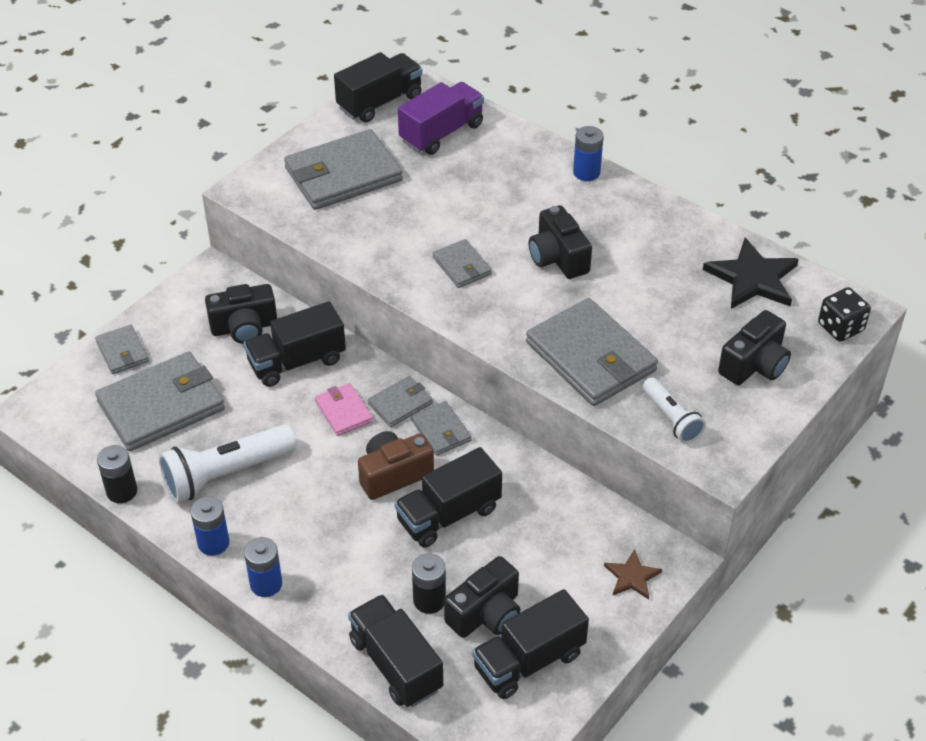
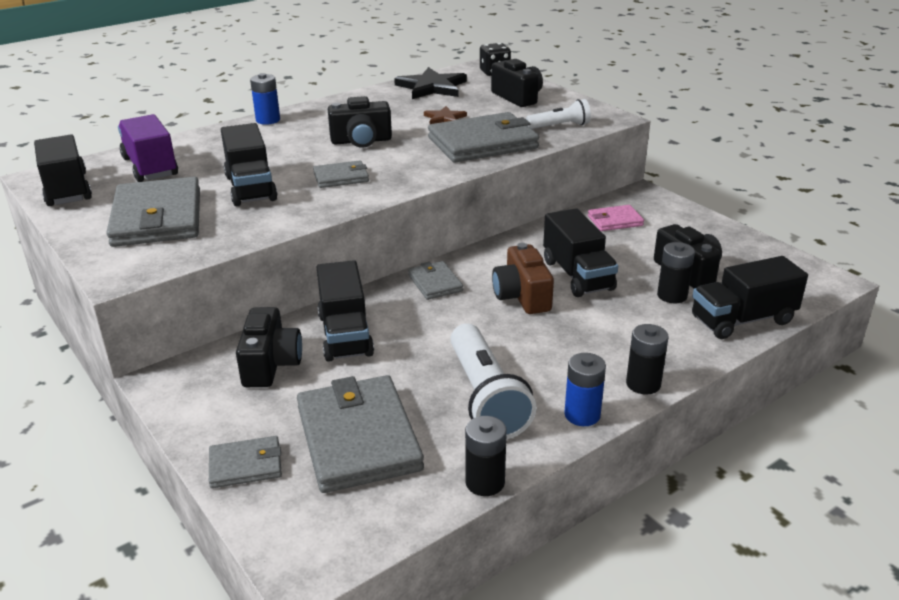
camera: 75 degrees left, 15 degrees down
blue battery [244,537,282,597] -> black battery [626,324,669,395]
pink wallet [315,383,373,436] -> pink wallet moved to [588,205,644,231]
grey wallet [411,401,472,456] -> none
black truck [472,589,589,699] -> black truck moved to [221,123,278,206]
brown star [604,549,662,599] -> brown star moved to [424,106,467,124]

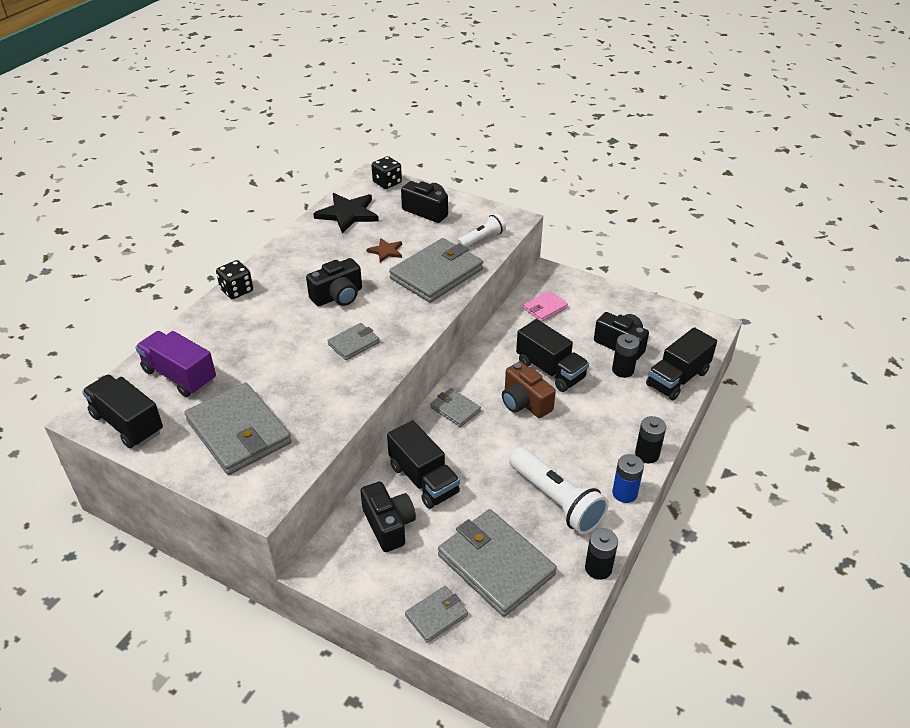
camera: 25 degrees left, 10 degrees up
black truck [221,123,278,206] -> none
blue battery [250,73,280,125] -> black dice [216,260,253,299]

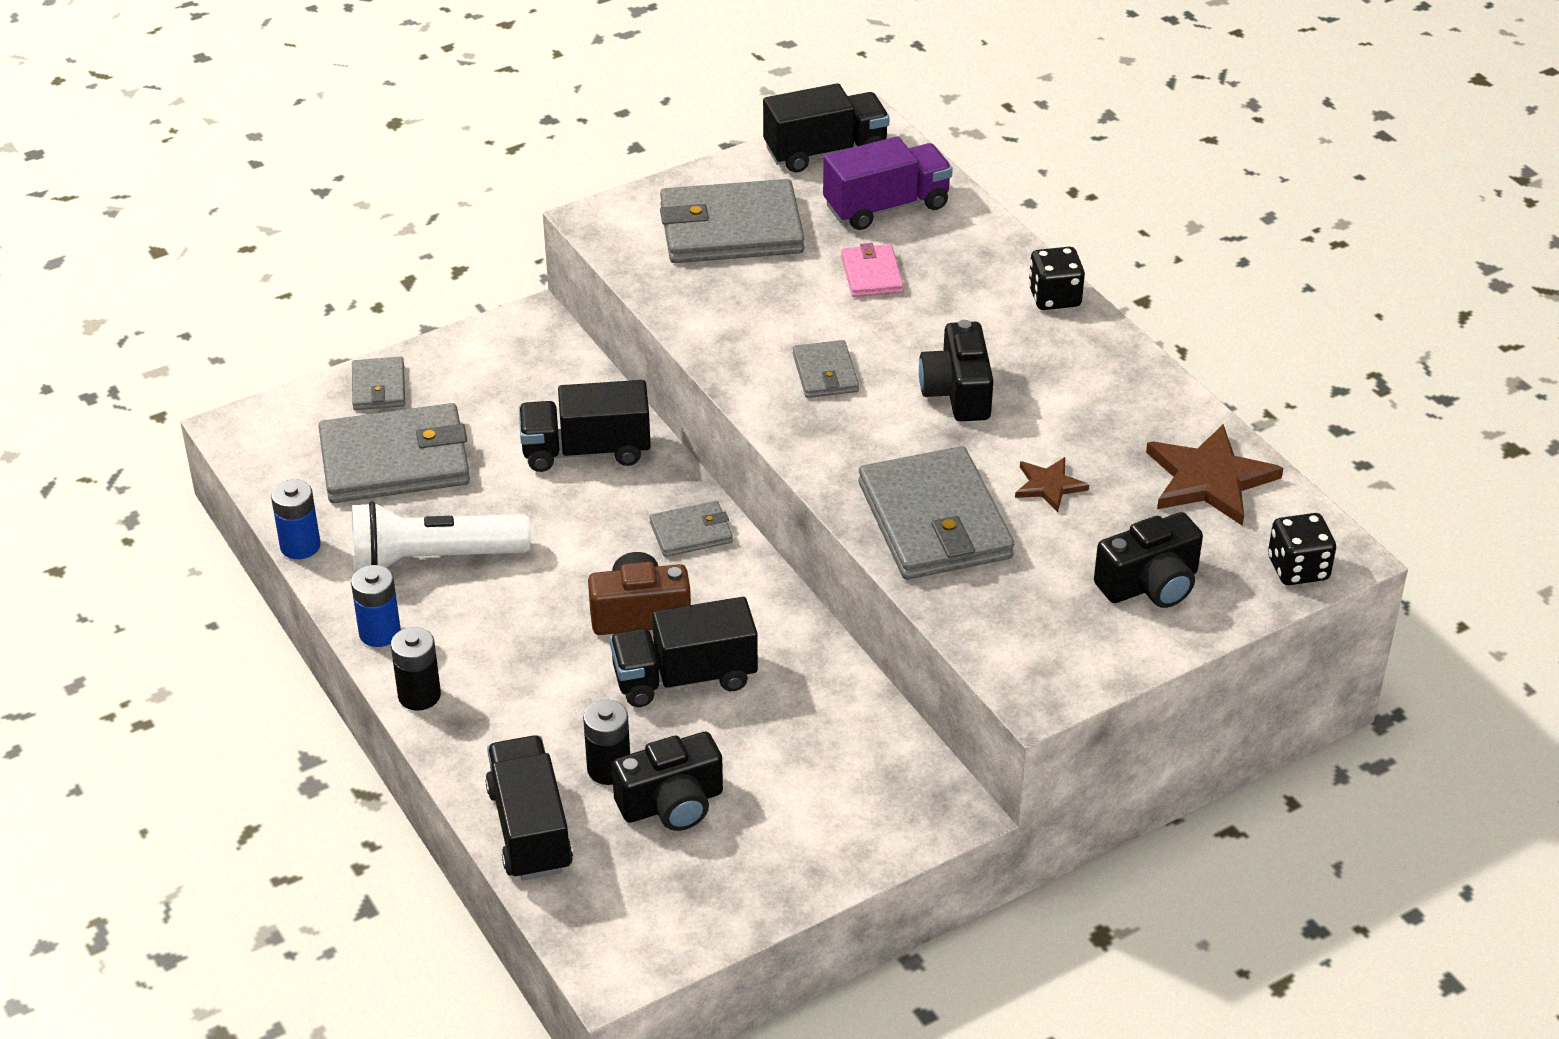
camera: 120 degrees right, 0 degrees up
black star [313,193,379,233] -> brown star [1146,424,1283,526]
black camera [360,481,416,552] -> none
white flashlight [457,213,506,247] -> none
pink wallet [523,291,568,322] -> pink wallet moved to [841,243,904,297]
black battery [585,528,618,580] -> blue battery [271,479,321,559]

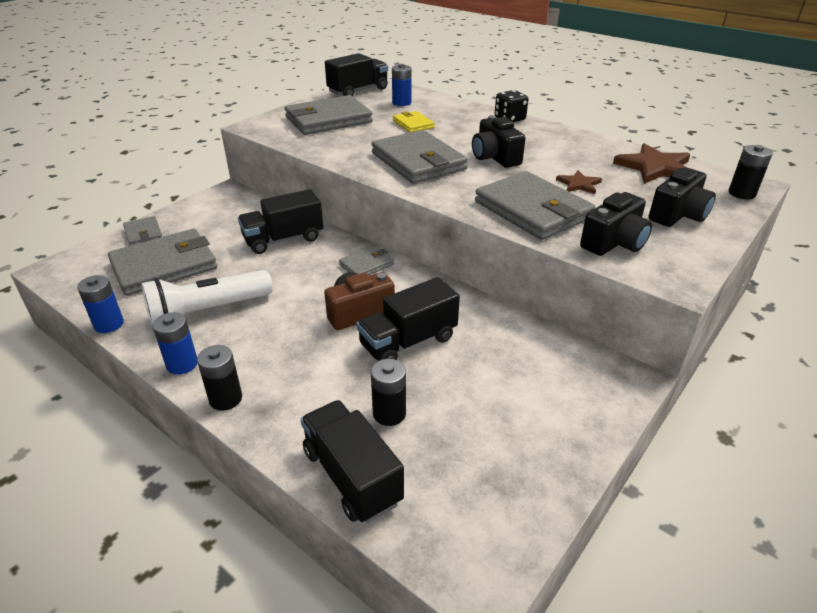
camera: 20 degrees left, 5 degrees down
black camera [612,732,723,831] -> black camera moved to [580,192,652,256]
grey wallet [793,340,859,398] -> grey wallet [371,130,468,184], size x1.99
purple truck [823,136,953,230] -> blue battery [392,64,412,106]
pink wallet [841,243,904,297] -> yellow wallet [393,111,435,133]
black dice [1268,513,1336,585] -> black battery [729,145,773,199]

